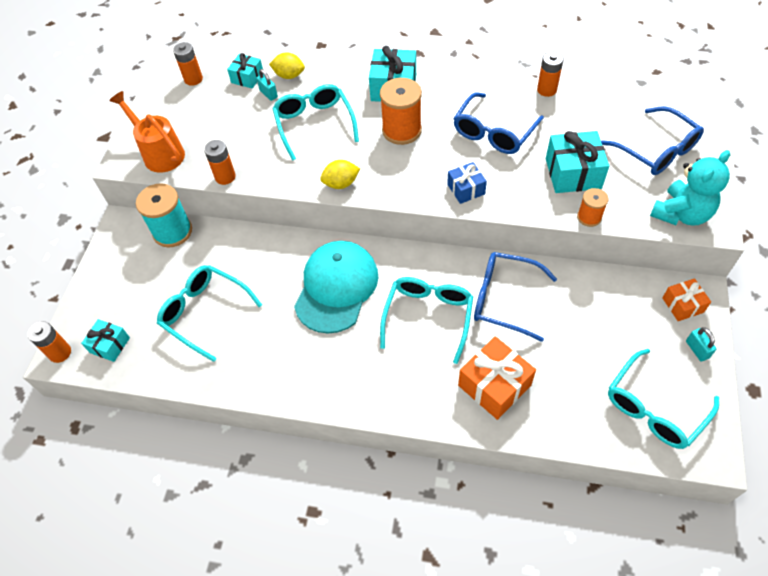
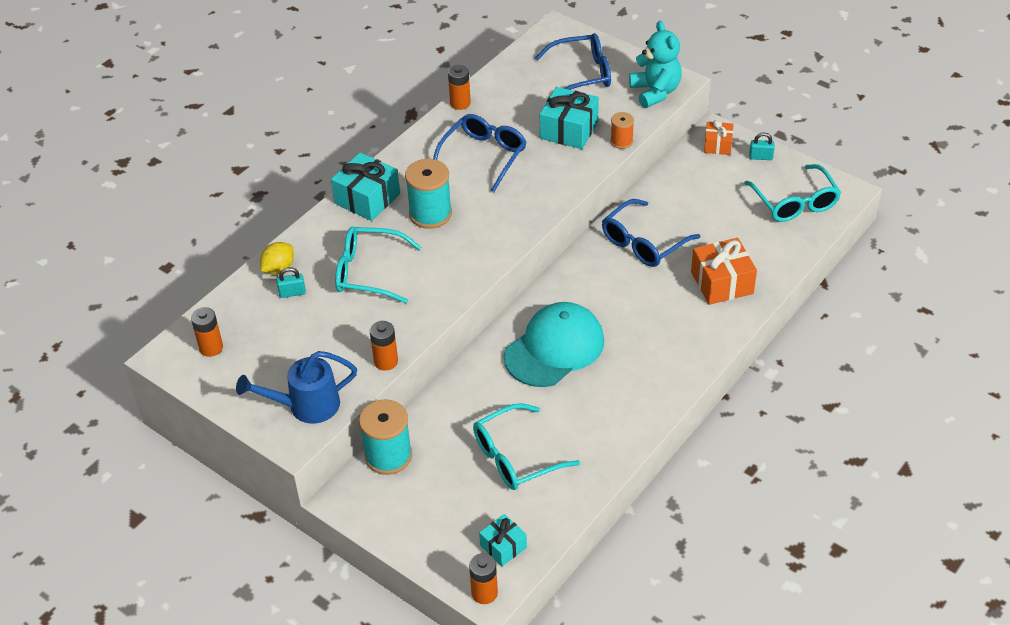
camera: 65 degrees left, 10 degrees down
orange watering can [109,91,185,173] -> blue watering can [236,351,357,424]
turquoise gift [227,53,263,89] -> none
turquoise cap [294,241,378,334] -> turquoise cap turned 90 degrees clockwise [504,302,604,387]
yellow lemon [320,160,360,189] -> none
orange spool [380,78,422,145] -> turquoise spool [405,159,452,229]
turquoise glasses [380,277,473,364] -> none
blue gift [447,162,487,204] -> none
blue glasses [453,92,544,154] -> blue glasses turned 120 degrees counterclockwise [433,114,526,192]

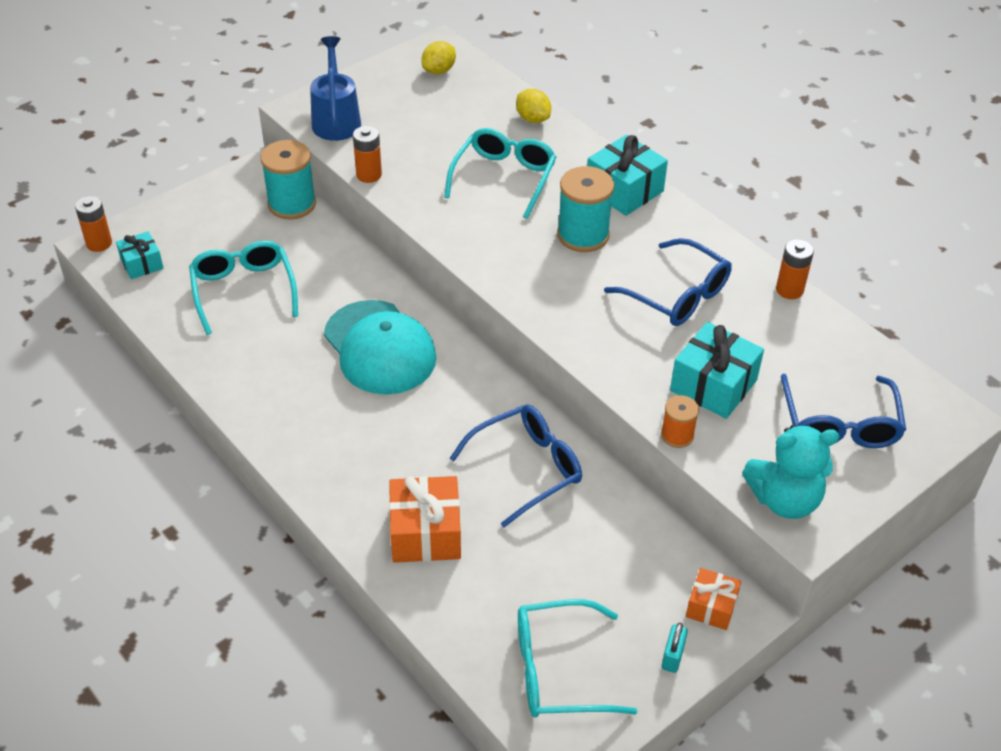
camera: 100 degrees right, 0 degrees up
orange battery [191,307,223,357] -> yellow lemon [422,41,456,74]
turquoise padlock [277,267,306,298] -> none
blue glasses [602,199,700,267] -> blue glasses turned 90 degrees clockwise [450,404,582,527]

